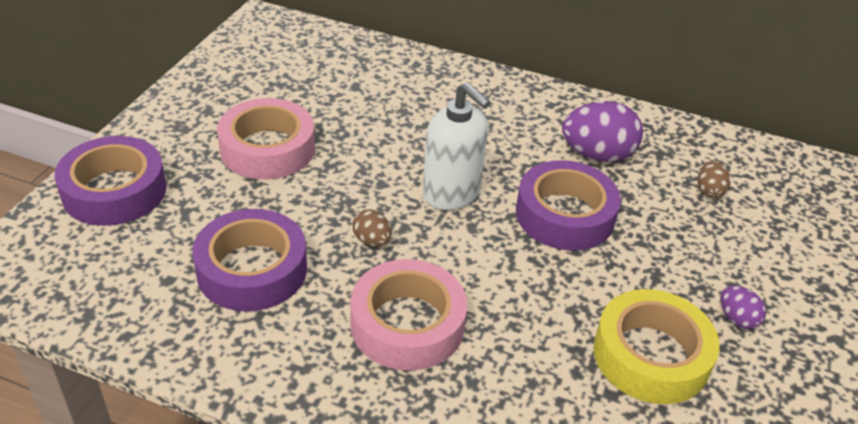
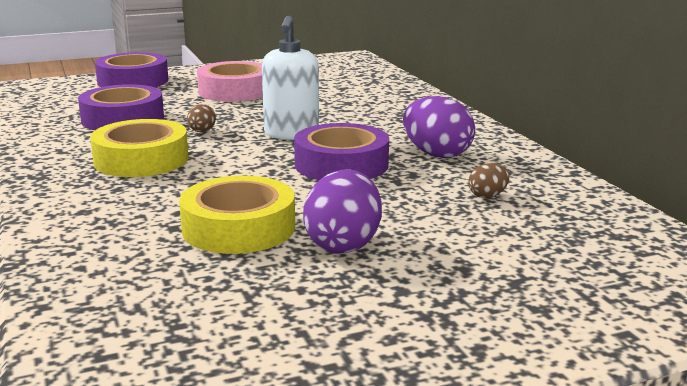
camera: 50 degrees right, 20 degrees down
pink tape [350,259,467,371] -> yellow tape [90,119,188,177]
purple egg [721,285,766,329] -> purple egg [303,169,382,253], size x1.97

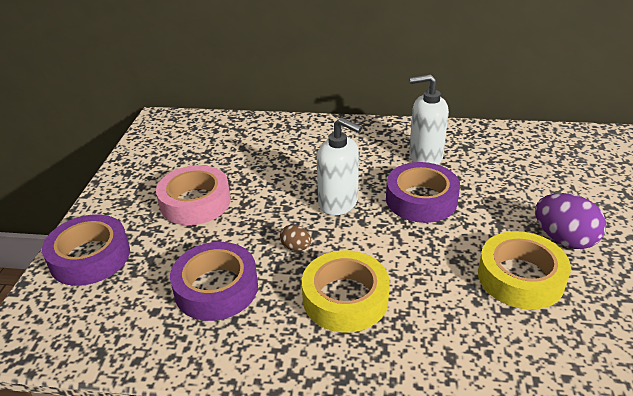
camera: 60 degrees left, 15 degrees up
purple egg [403,96,475,158] -> white soap dispenser [409,74,449,165]
brown egg [469,163,509,198] -> none

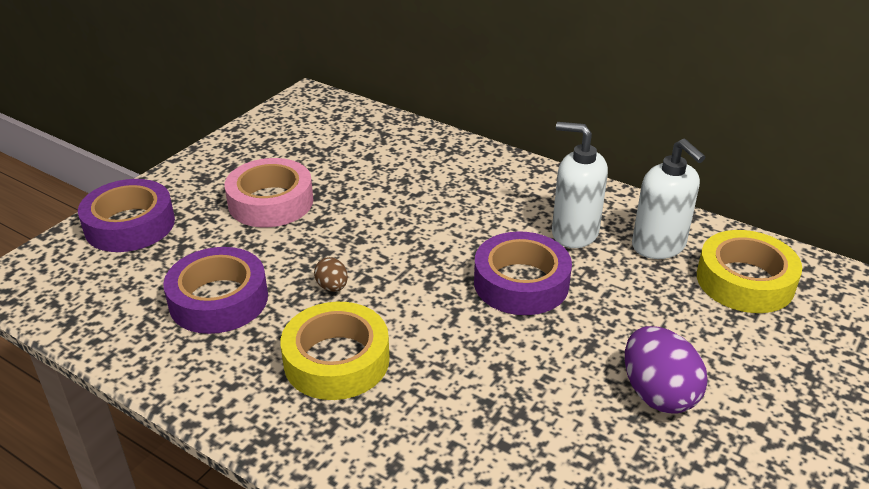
camera: 25 degrees right, 0 degrees up
white soap dispenser [317,117,362,215] -> white soap dispenser moved to [632,139,705,259]
yellow tape [478,231,571,310] -> yellow tape moved to [697,230,802,313]

